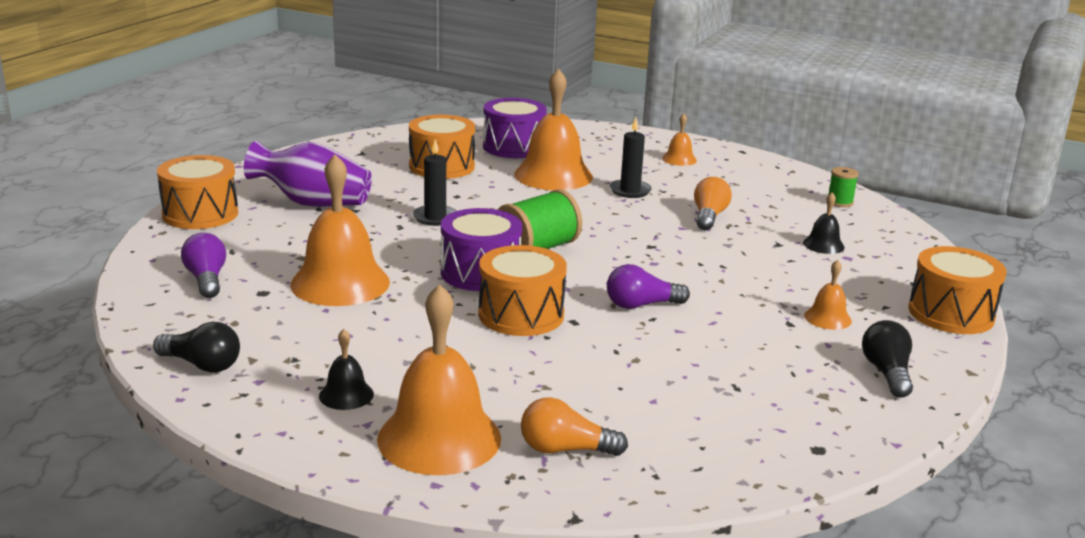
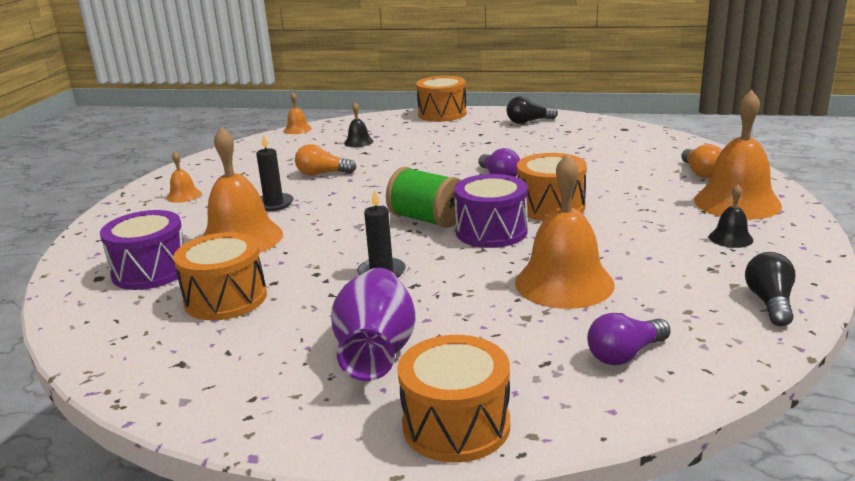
camera: 100 degrees left, 0 degrees up
orange bell [804,260,852,330] -> orange bell moved to [284,92,312,134]
green spool [828,167,859,207] -> none

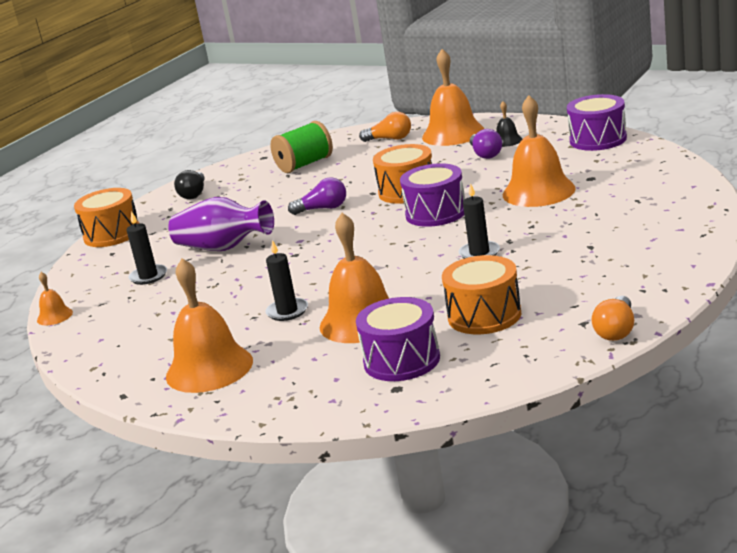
camera: 70 degrees left, 0 degrees up
orange bell [167,151,201,203] -> orange bell [166,258,253,393], size x2.16
orange light bulb [295,144,357,176] -> orange light bulb moved to [592,296,634,341]
purple vase [331,268,416,381] -> purple vase moved to [168,197,274,251]
black bell [344,103,373,147] -> black candle [126,211,167,285]
green spool [386,167,461,228] -> green spool moved to [270,121,333,173]
orange drum [398,335,510,463] -> none
purple light bulb [587,313,670,365] -> purple light bulb moved to [470,129,502,159]
black light bulb [745,252,796,326] -> purple drum [567,94,627,151]

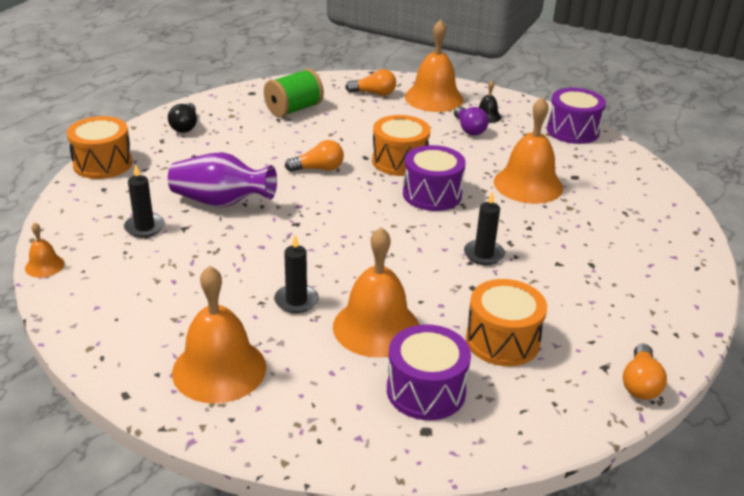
camera: 10 degrees left, 10 degrees up
purple light bulb [288,177,346,215] -> orange light bulb [285,140,344,172]

